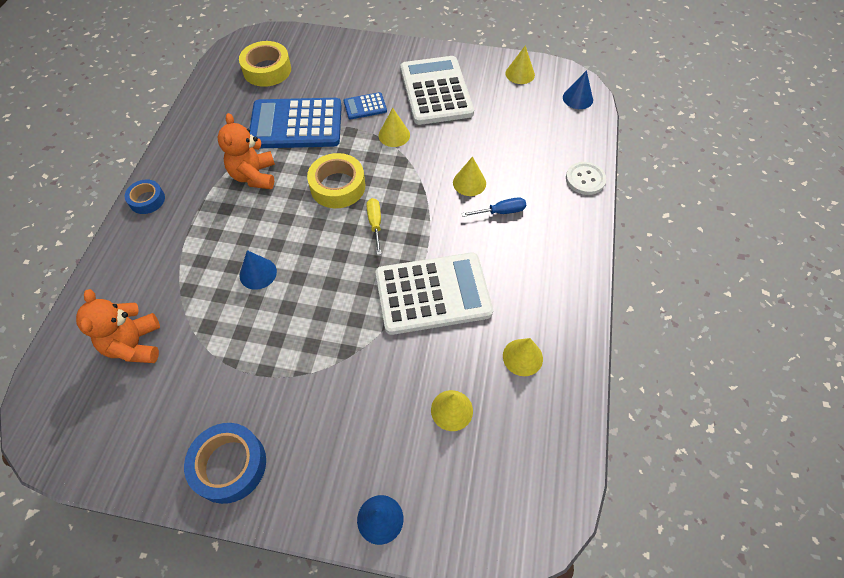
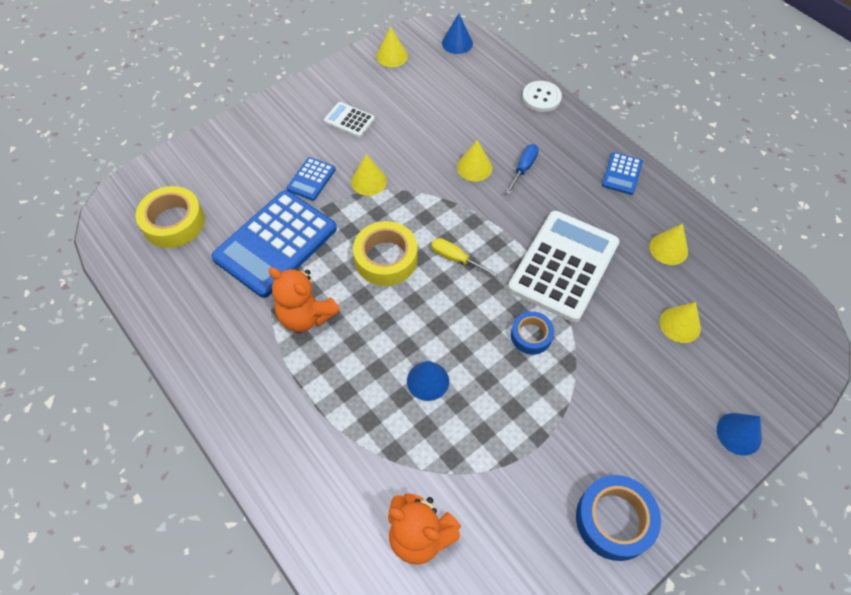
camera: 50 degrees left, 0 degrees up
blue tape [124,180,165,214] -> blue tape moved to [511,311,554,355]
white calculator [401,56,474,125] -> white calculator [324,102,375,137], size x0.46
none -> blue calculator [602,152,643,195]

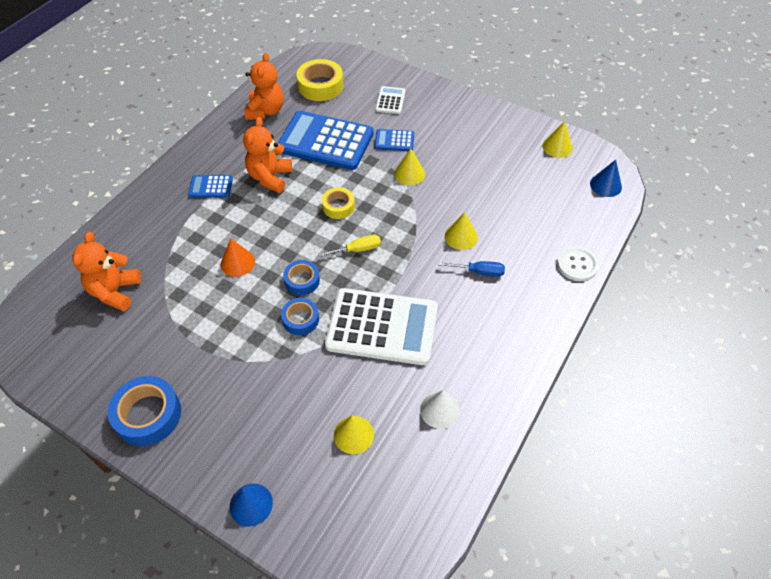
camera: 70 degrees right, 5 degrees down
white calculator [324,102,375,137] -> white calculator moved to [376,86,406,114]
yellow tape [353,221,418,286] -> yellow tape [322,187,355,219], size x0.62
blue cone [407,361,449,401] -> orange cone [221,239,255,277]
yellow screwdriver [431,238,498,277] -> yellow screwdriver turned 60 degrees clockwise [318,234,381,257]
blue calculator [602,152,643,195] -> blue calculator moved to [188,175,233,198]
yellow cone [650,224,688,265] -> white cone [420,390,460,429]
none -> orange teddy bear [244,53,284,120]
none -> blue tape [283,260,320,295]

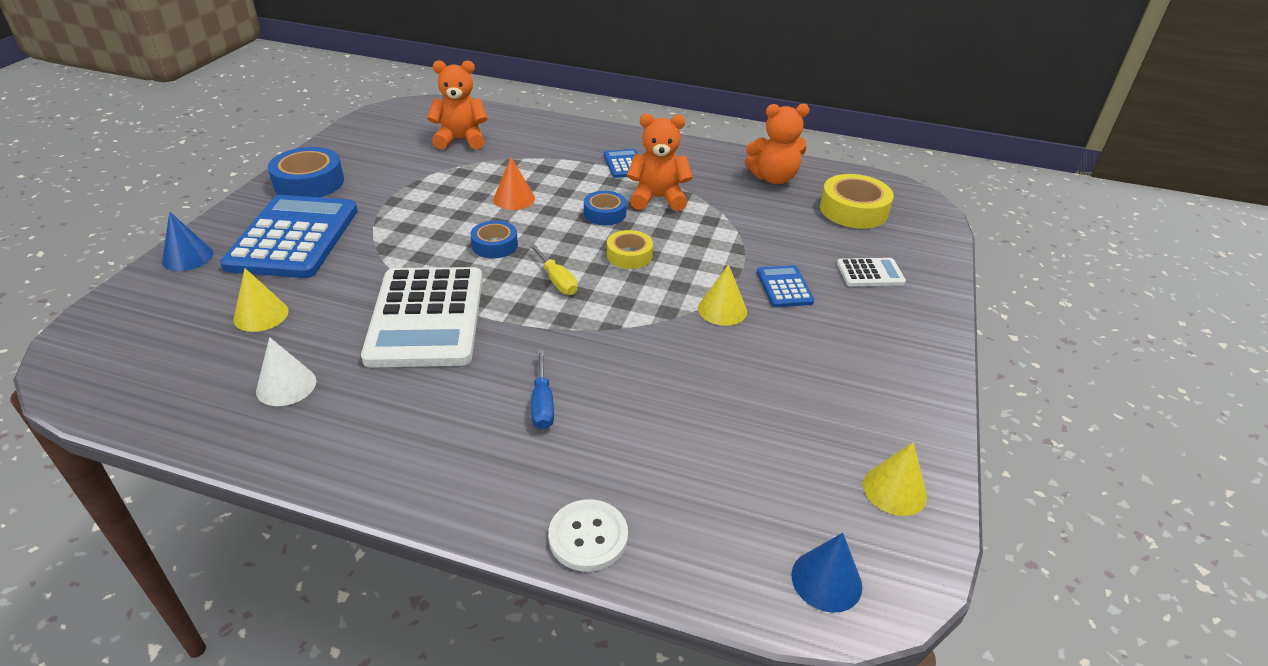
camera: 75 degrees right, 15 degrees down
blue calculator [278,111,374,170] -> blue calculator moved to [220,195,358,278]
blue tape [281,298,319,335] -> blue tape moved to [584,191,627,225]
yellow cone [445,212,478,250] -> none

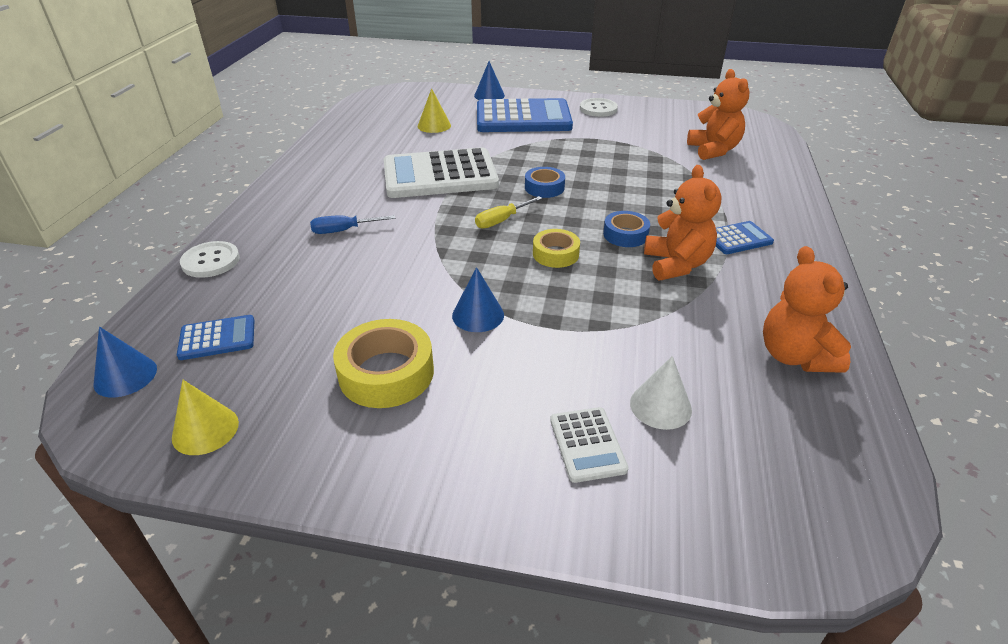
camera: 85 degrees right, 0 degrees up
white cone [256,337,316,406] -> white cone moved to [630,356,692,430]
blue tape [268,147,344,197] -> white button [580,98,618,117]
orange cone [493,157,535,210] -> none
yellow cone [698,264,747,326] -> blue cone [452,267,504,332]
blue calculator [757,265,814,307] -> blue calculator moved to [177,315,255,360]
yellow tape [820,174,894,229] -> yellow tape moved to [333,319,434,408]

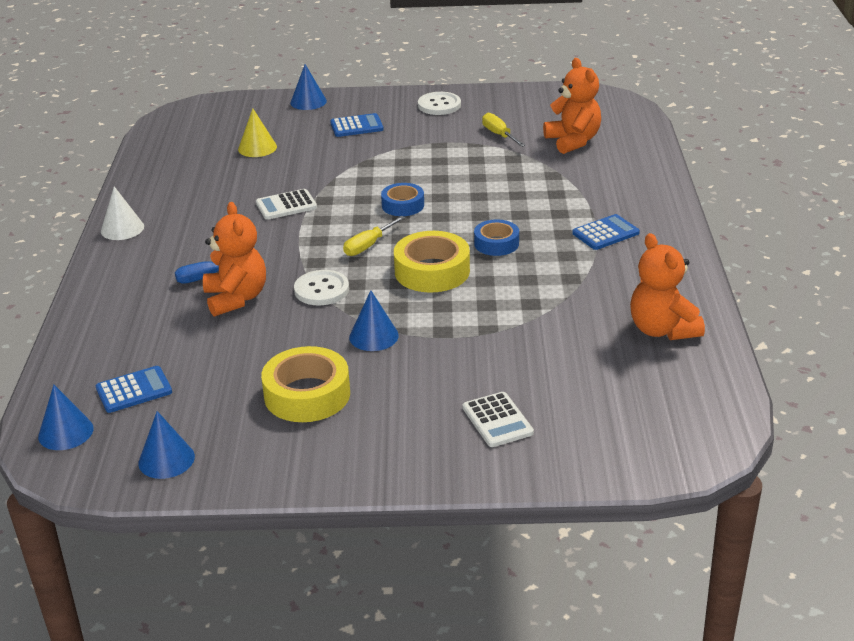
camera: 10 degrees left, 5 degrees down
yellow cone [172,380,239,455] -> blue cone [138,411,195,479]
white button [180,241,240,278] -> white button moved to [294,270,349,305]
white calculator [384,147,499,198] -> white calculator [256,189,317,220], size x0.46
blue calculator [477,98,573,132] -> blue calculator [330,113,384,137], size x0.46
yellow tape [533,229,580,268] -> yellow tape [394,231,470,293], size x1.62
white cone [630,356,692,430] -> white cone moved to [101,186,144,240]
orange teddy bear [644,165,722,281] -> orange teddy bear moved to [203,202,266,317]
none -> yellow screwdriver [482,113,526,147]

